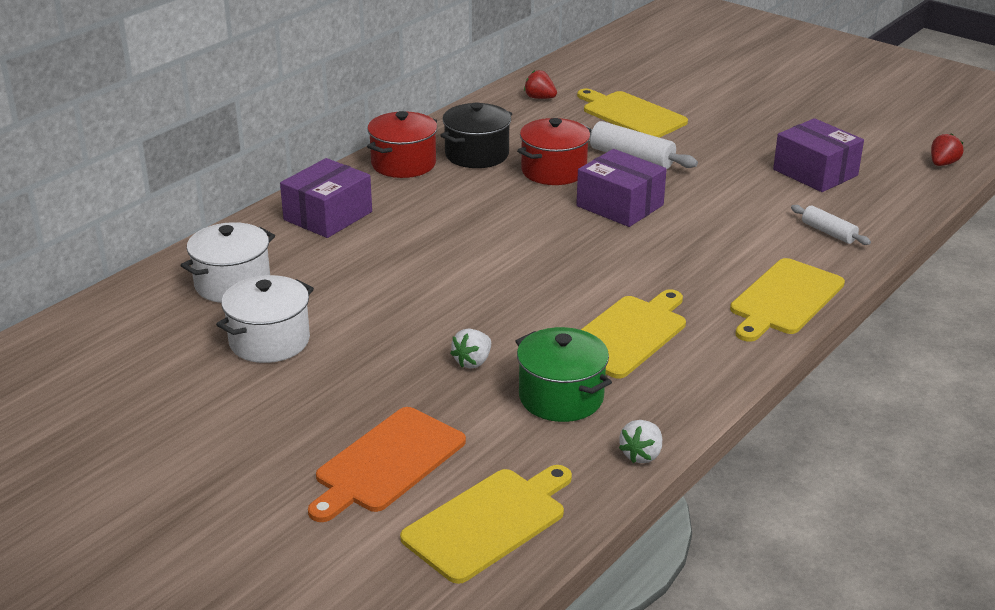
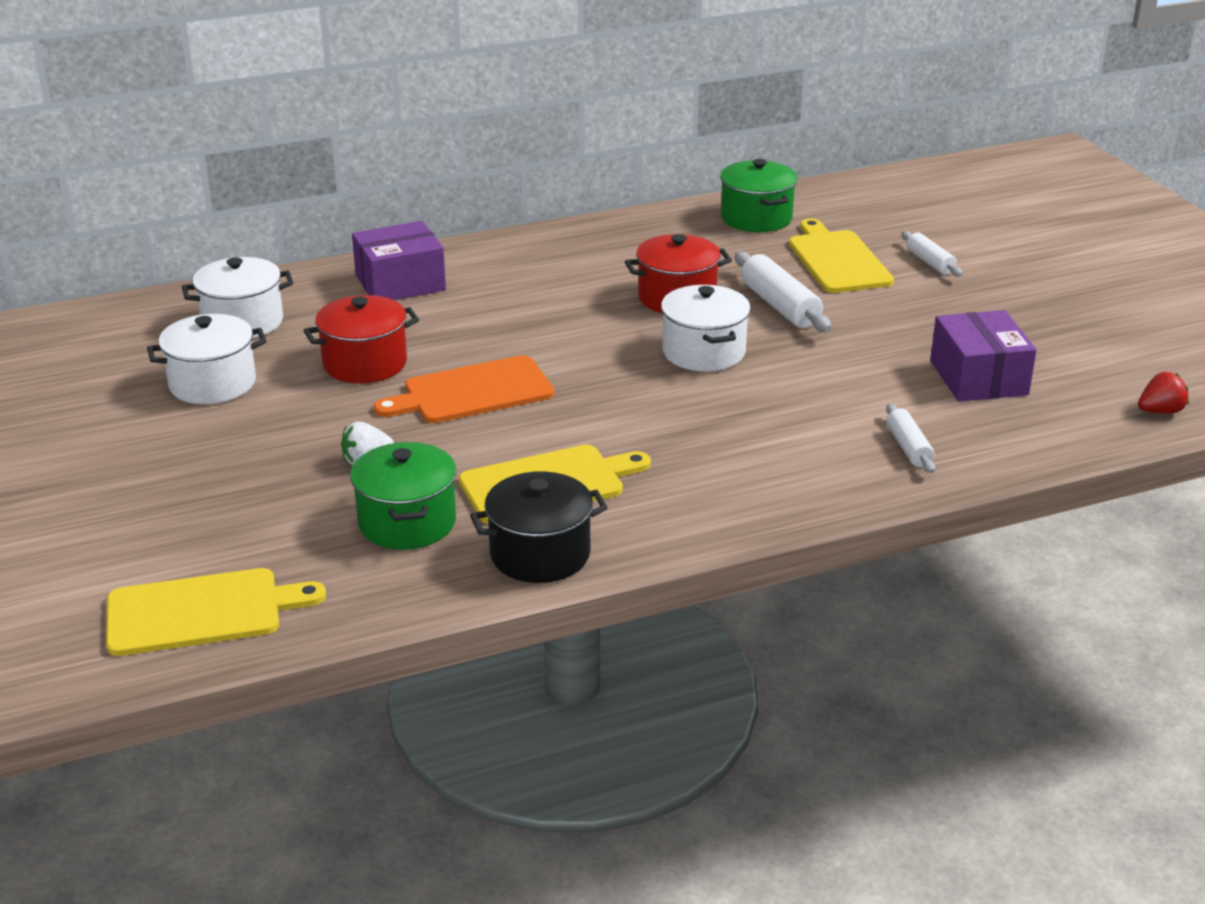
camera: 30 degrees right, 0 degrees up
orange cutting board [308,407,466,522] -> orange cutting board moved to [374,355,554,423]
red pot [367,111,437,178] -> red pot moved to [303,295,419,383]
black pot [440,102,512,168] -> black pot moved to [470,471,608,583]
red strawberry [524,70,557,99] -> green pot [720,159,797,232]
purple box [576,149,667,227] -> white pot [661,285,751,372]
white strawberry [619,420,662,463] -> none
yellow cutting board [730,258,845,342] -> none
none -> white rolling pin [901,231,963,277]

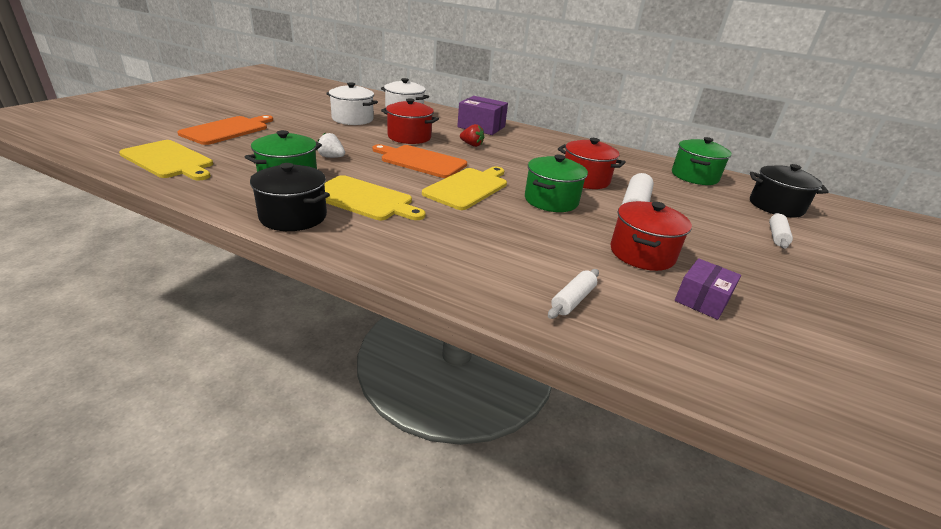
camera: 45 degrees right, 0 degrees up
white pot [661,285,751,372] -> green pot [525,154,588,212]
yellow cutting board [789,219,894,293] -> yellow cutting board moved to [422,166,507,210]
purple box [930,310,1037,402] -> purple box [675,258,741,320], size x0.66
red strawberry [1138,372,1189,414] -> red strawberry moved to [460,124,484,147]
none -> orange cutting board [177,115,273,145]
none -> red pot [610,201,692,271]
none -> black pot [750,164,829,218]

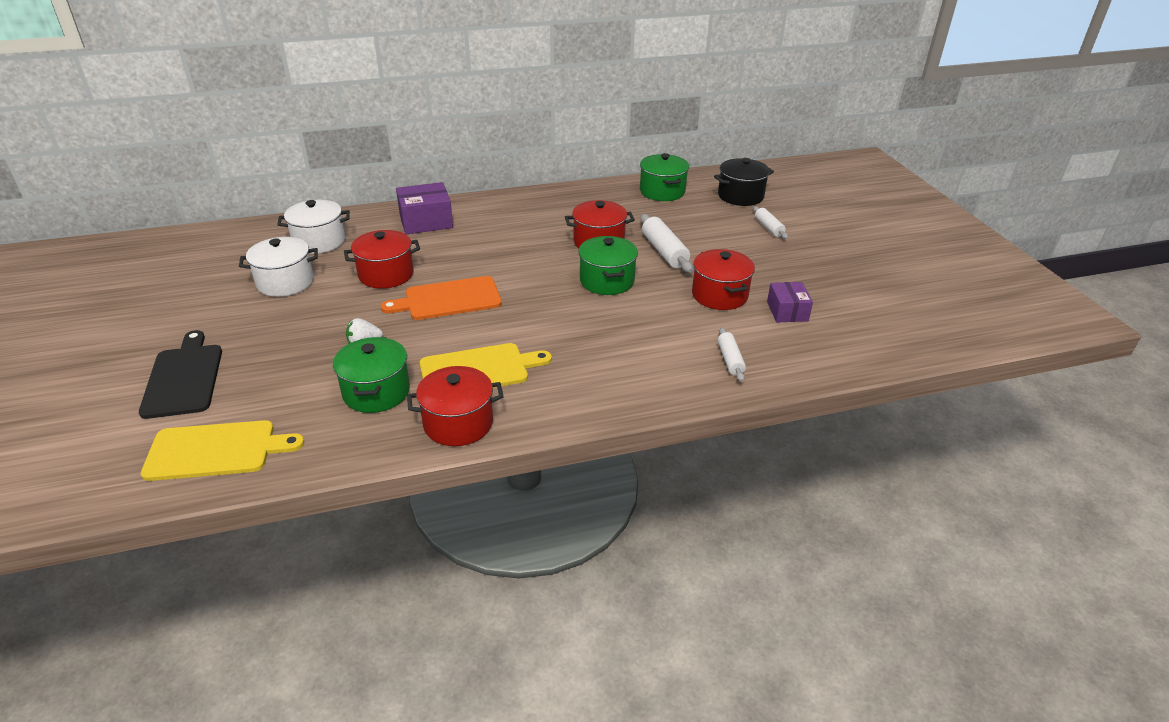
camera: 40 degrees left, 5 degrees up
orange cutting board [177,115,273,145] -> black cutting board [139,330,222,419]
black pot [250,163,330,231] -> red pot [407,366,504,446]
yellow cutting board [422,166,507,210] -> none
red strawberry [460,124,484,147] -> none

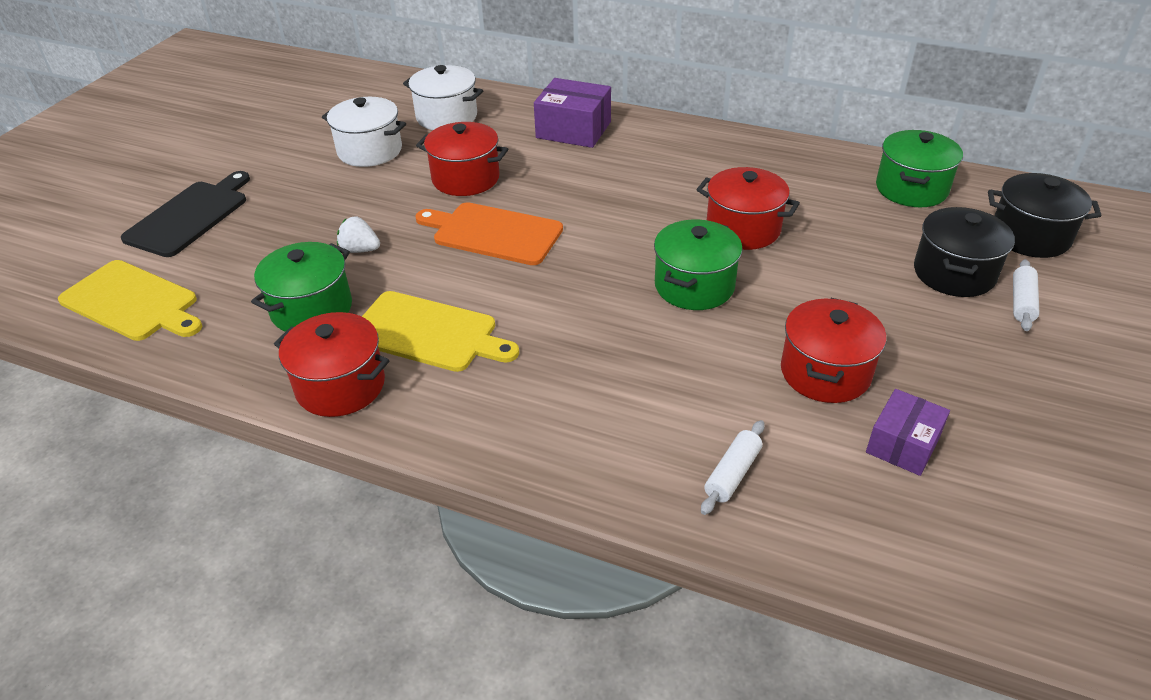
camera: 40 degrees right, 5 degrees up
white rolling pin [640,214,693,273] -> none
none -> black pot [914,207,1015,297]

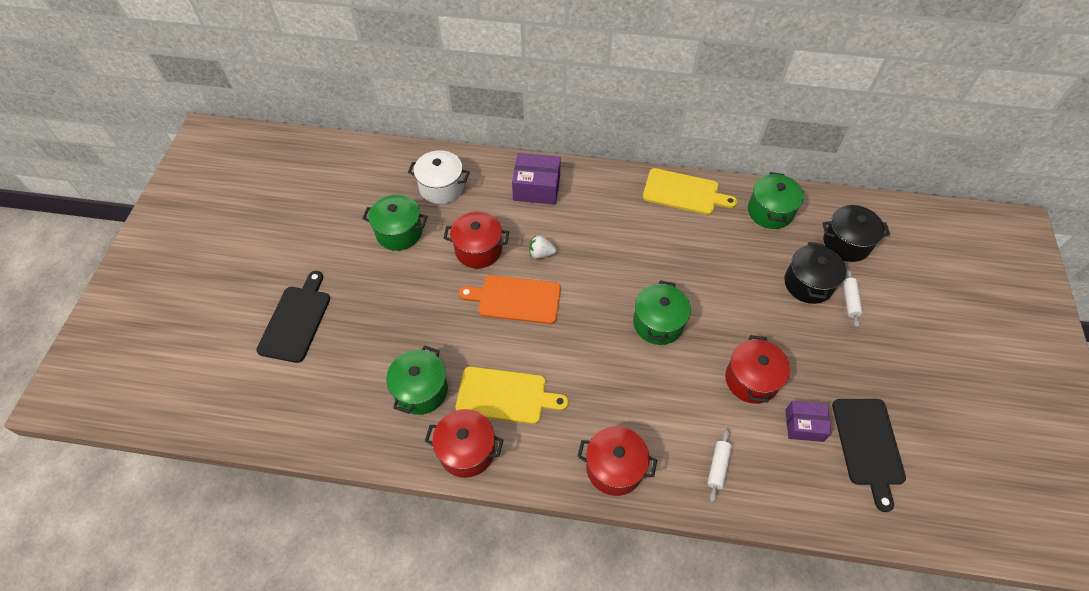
camera: 15 degrees left, 15 degrees up
yellow cutting board [58,260,202,341] -> yellow cutting board moved to [643,168,737,215]
white pot [322,97,406,167] -> green pot [362,194,428,251]
white strawberry [337,216,380,253] -> white strawberry moved to [529,235,556,259]
red pot [696,167,800,250] -> red pot moved to [577,426,657,496]
purple box [866,389,950,476] -> purple box turned 75 degrees clockwise [785,401,832,442]
none -> black cutting board [832,399,906,512]

